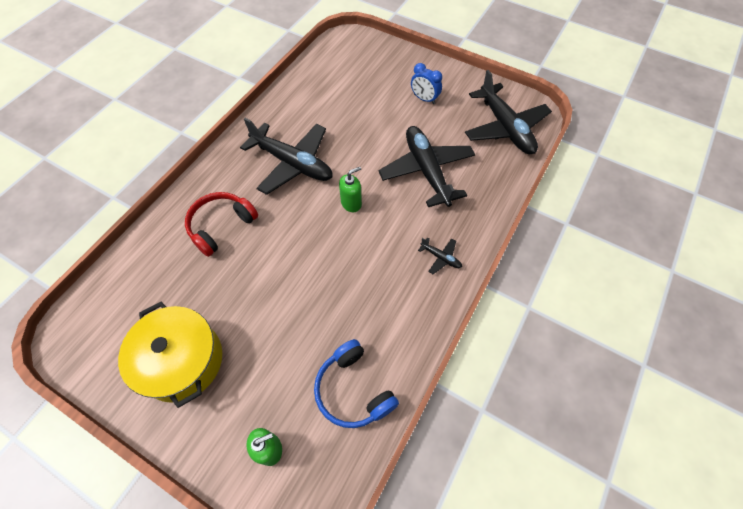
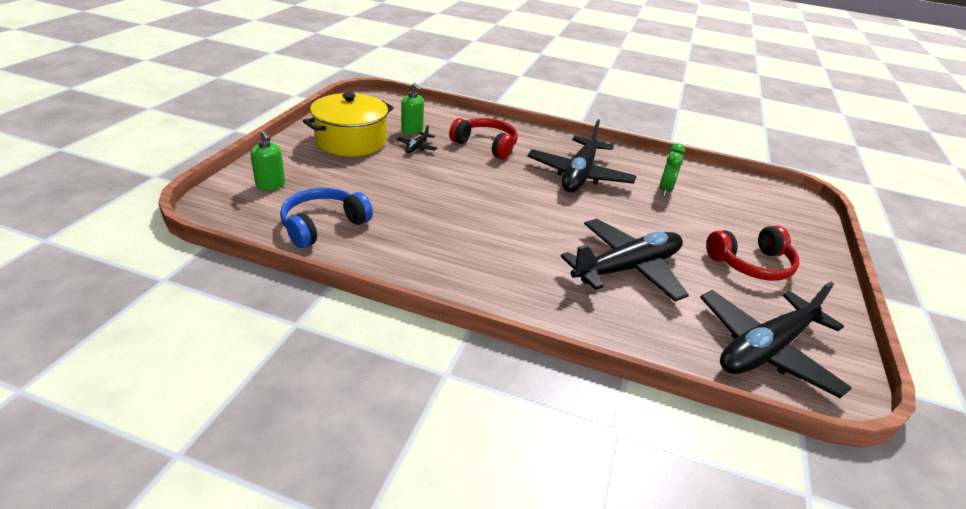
camera: 75 degrees right, 25 degrees down
green soap dispenser [339,167,362,212] -> green soap dispenser moved to [401,83,424,134]
blue clock [411,63,442,104] -> red headphones [706,226,799,281]
black plane [418,237,462,274] -> black plane moved to [397,125,437,153]
none -> green clock [659,144,685,196]

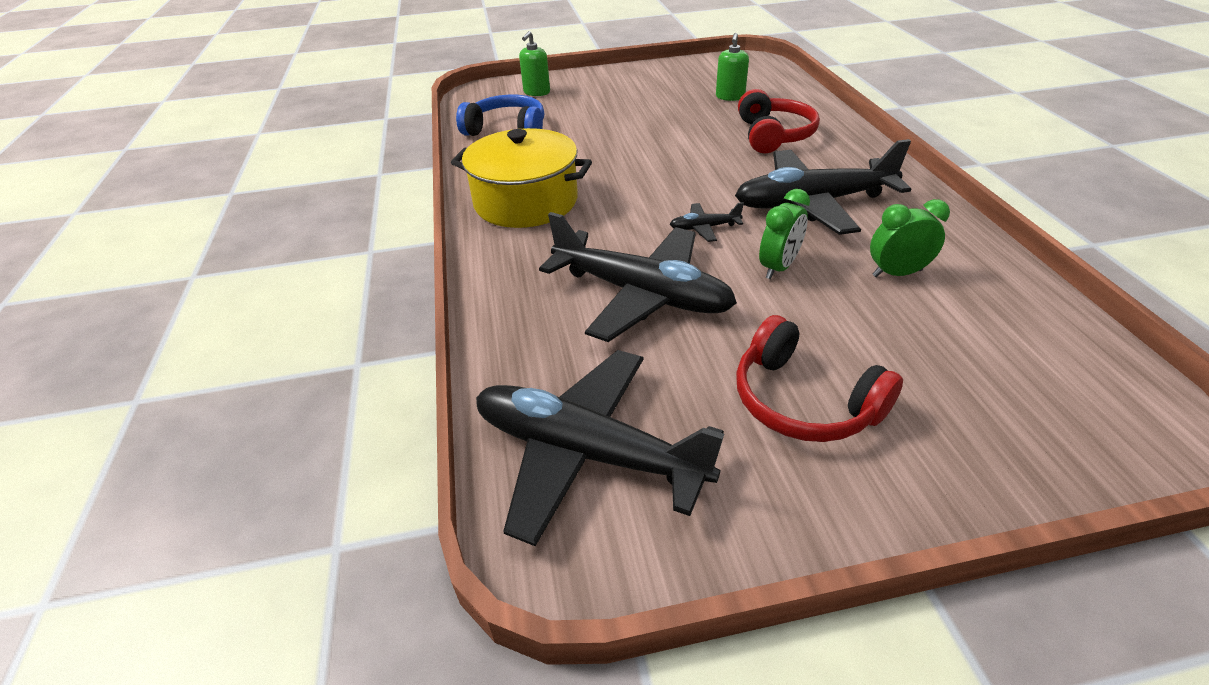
camera: 65 degrees right, 5 degrees up
yellow pot [303,92,394,156] -> yellow pot moved to [451,128,592,228]
black plane [397,125,437,153] -> black plane moved to [670,202,744,242]
none -> green clock [759,189,810,279]

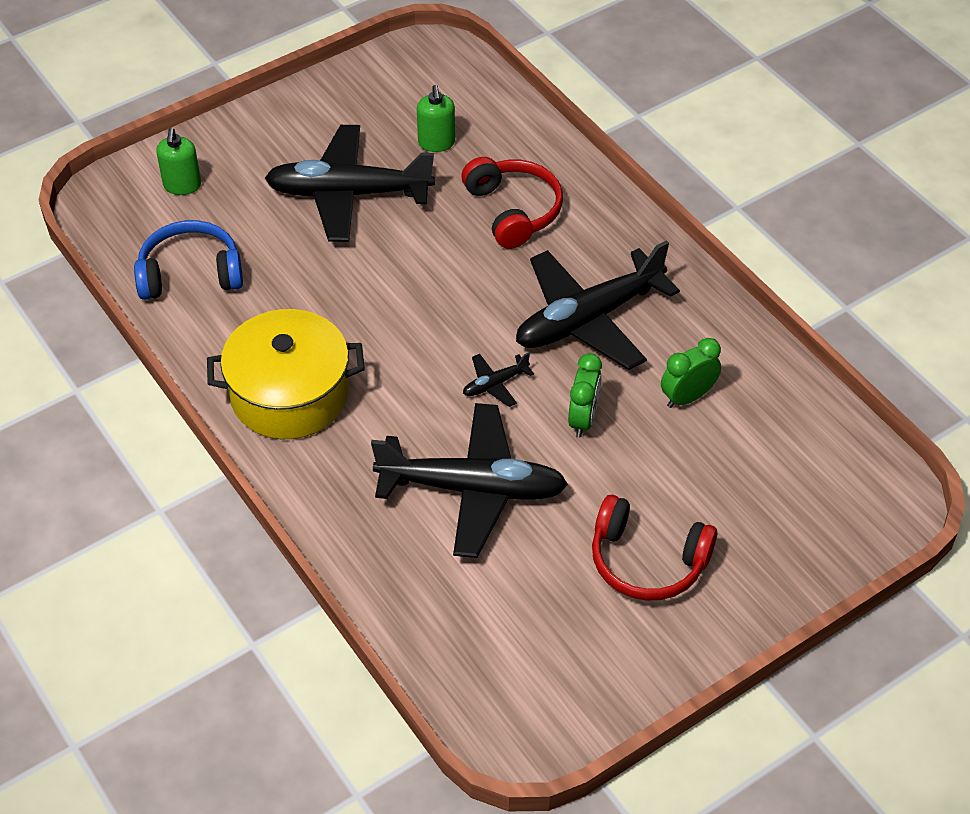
camera: 25 degrees left, 10 degrees up
black plane [476,350,724,546] -> black plane moved to [265,125,435,242]

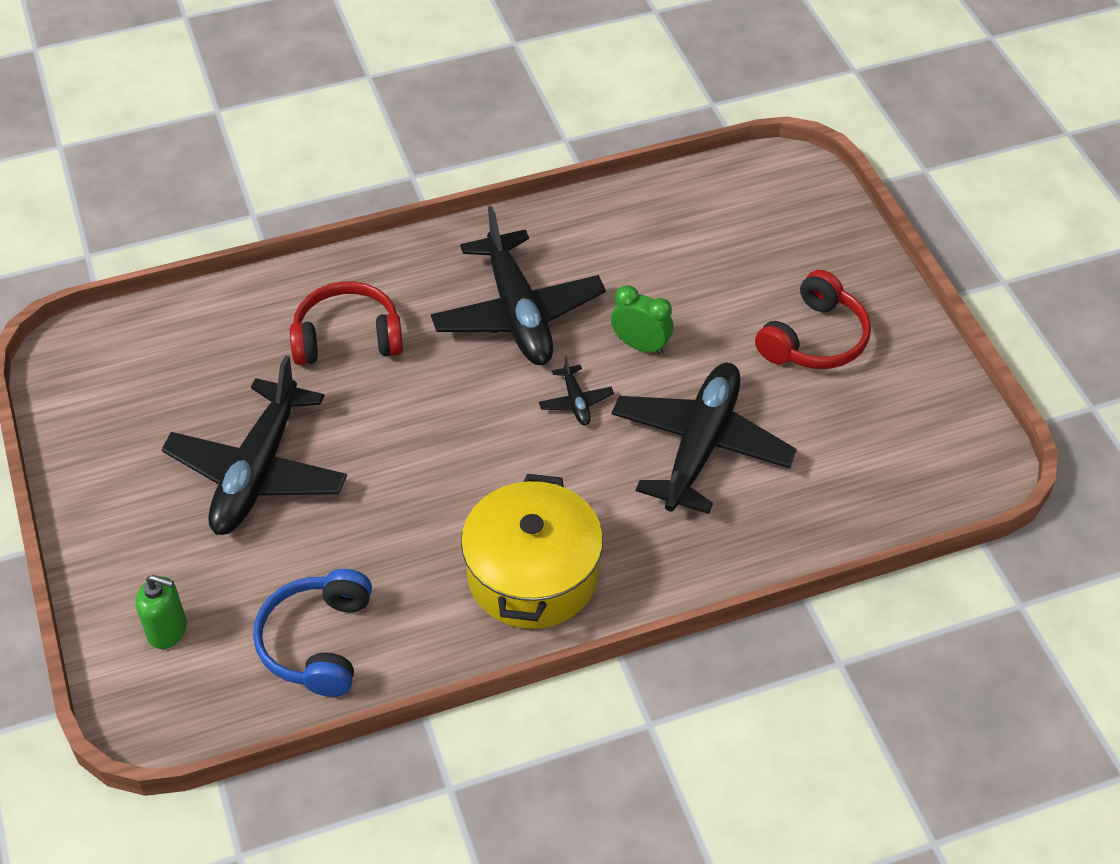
camera: 75 degrees left, 0 degrees up
green soap dispenser [417,85,455,152] -> none
green clock [661,338,721,408] -> none

